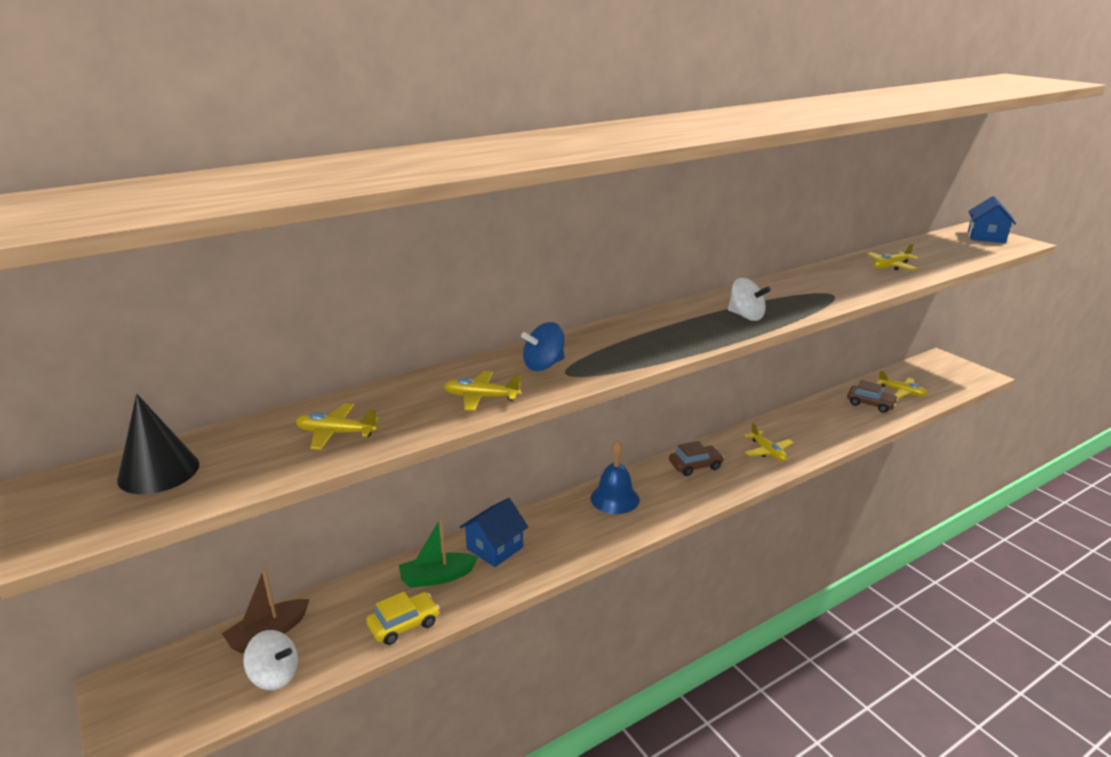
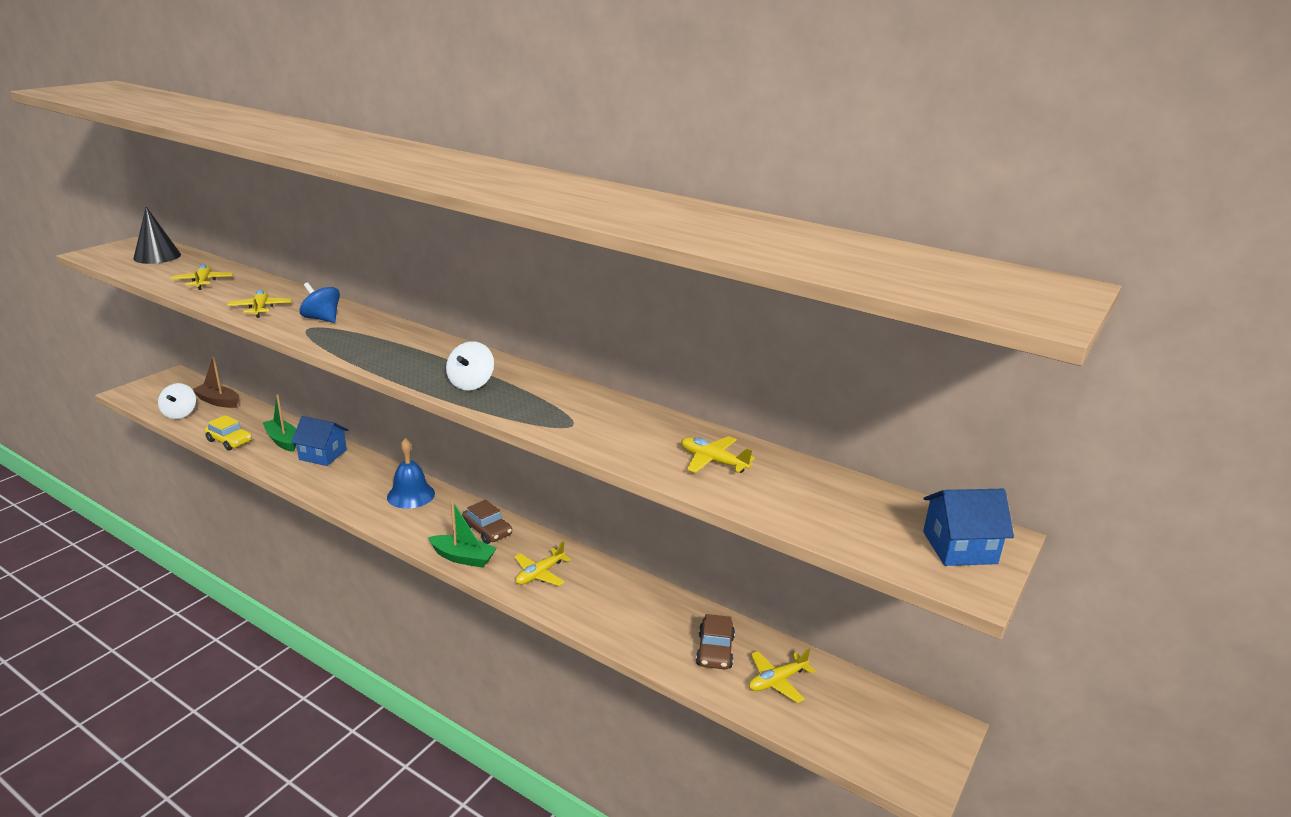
camera: 65 degrees right, 0 degrees up
yellow plane [877,370,928,398] -> yellow plane turned 45 degrees clockwise [749,648,815,703]
none -> green boat [428,500,497,568]

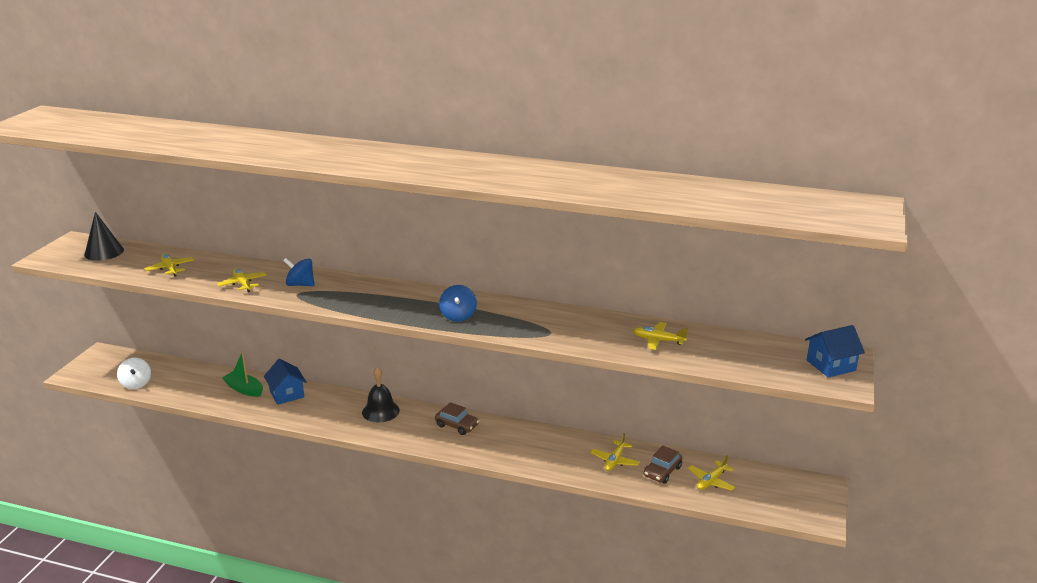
camera: 15 degrees left, 0 degrees up
brown boat [192,357,239,408] -> none
yellow car [205,415,252,451] -> none
blue house [291,416,348,466] -> blue house turned 60 degrees clockwise [264,359,306,405]
blue bell [387,438,435,509] -> black bell [362,367,400,423]
green boat [428,500,497,568] -> none
white spinning top [446,341,494,390] -> blue spinning top [439,285,477,322]
yellow plane [514,541,571,586] -> yellow plane moved to [591,433,640,471]
brown car [696,614,735,669] -> brown car turned 45 degrees clockwise [644,446,682,484]

